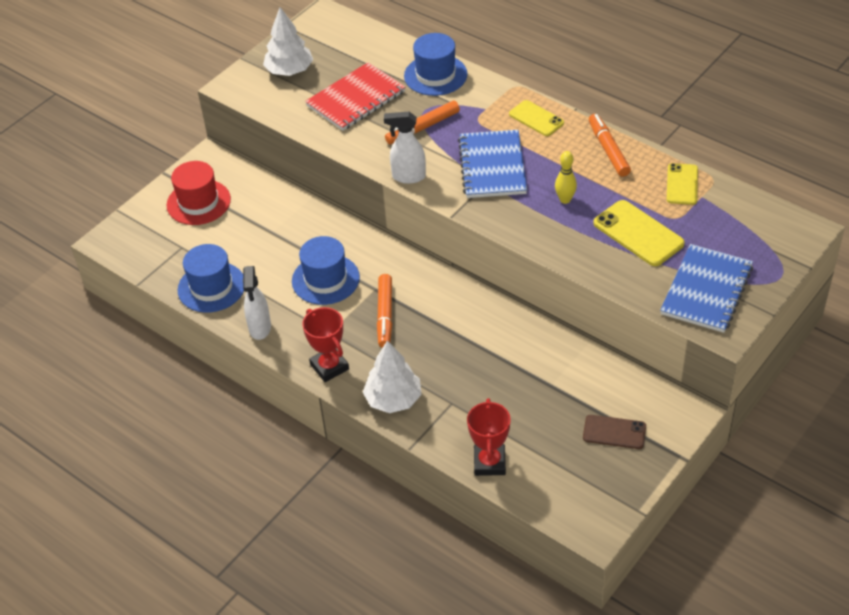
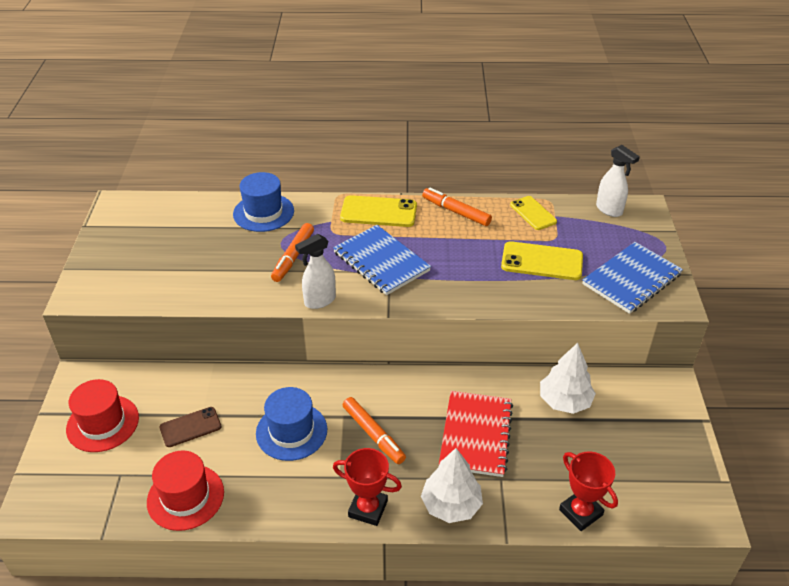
camera: 40 degrees left, 5 degrees down
blue hat [178,244,244,313] -> red hat [147,451,224,531]
white spray bottle [243,266,271,340] -> white spray bottle moved to [596,145,640,217]
white tree [263,7,313,76] -> white tree moved to [540,343,596,414]
red notebook [305,62,405,131] -> red notebook moved to [439,391,513,477]
yellow phone [509,100,564,136] -> yellow phone [340,195,417,227], size x1.52
yellow bowling pin [555,151,577,204] -> none
brown phone [583,415,646,449] -> brown phone moved to [160,407,221,447]
blue notebook [660,244,753,333] -> blue notebook turned 60 degrees clockwise [582,242,683,314]

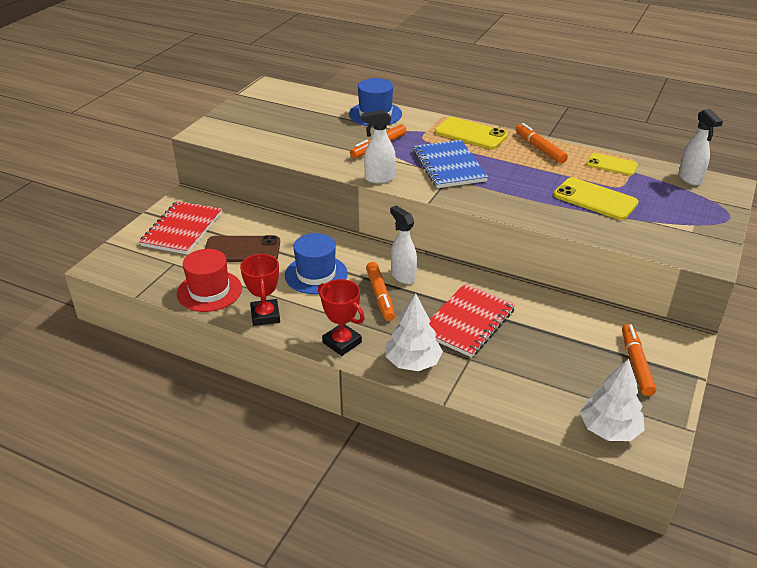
camera: 25 degrees right, 5 degrees down
red hat [66,379,139,452] -> red notebook [139,201,222,254]
brown phone [160,407,221,447] -> brown phone [205,235,280,262], size x1.52
yellow phone [510,196,557,230] -> yellow phone turned 60 degrees counterclockwise [586,153,638,176]
white tree [540,343,596,414] -> white tree moved to [580,359,645,441]
red trophy [559,451,618,531] -> red trophy moved to [240,254,280,326]
blue notebook [582,242,683,314] -> none
none -> white spray bottle [390,205,417,284]
none -> orange marker [622,324,656,396]

